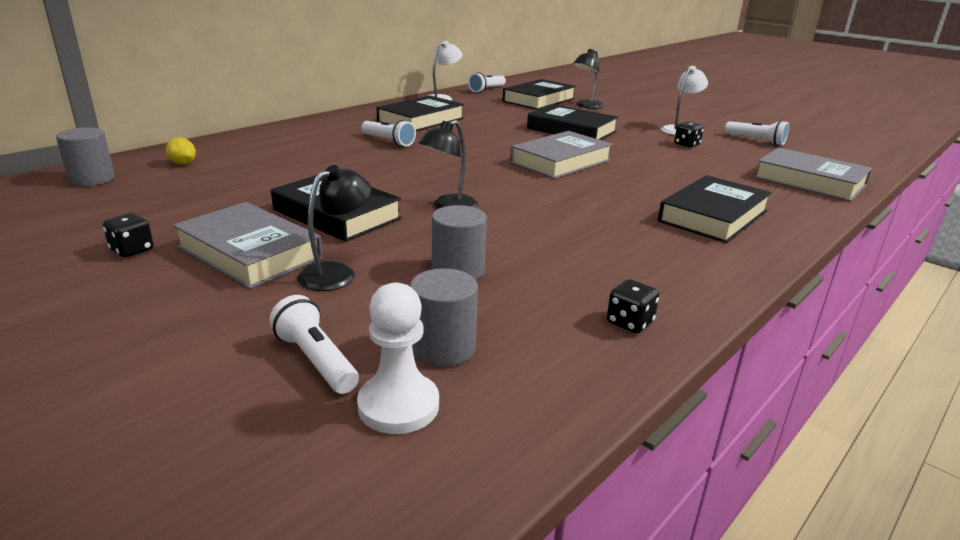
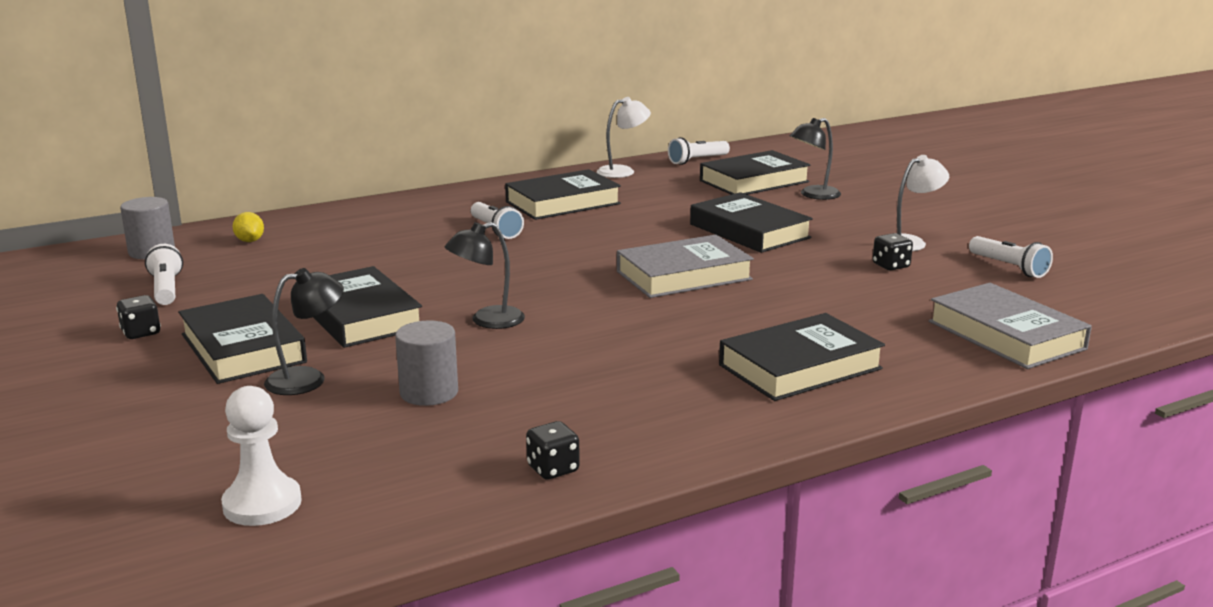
camera: 20 degrees right, 5 degrees down
grey book [173,202,323,289] -> black book [178,294,307,384]
white flashlight [269,295,359,394] -> white flashlight moved to [145,244,183,305]
grey cylinder [410,268,478,367] -> none

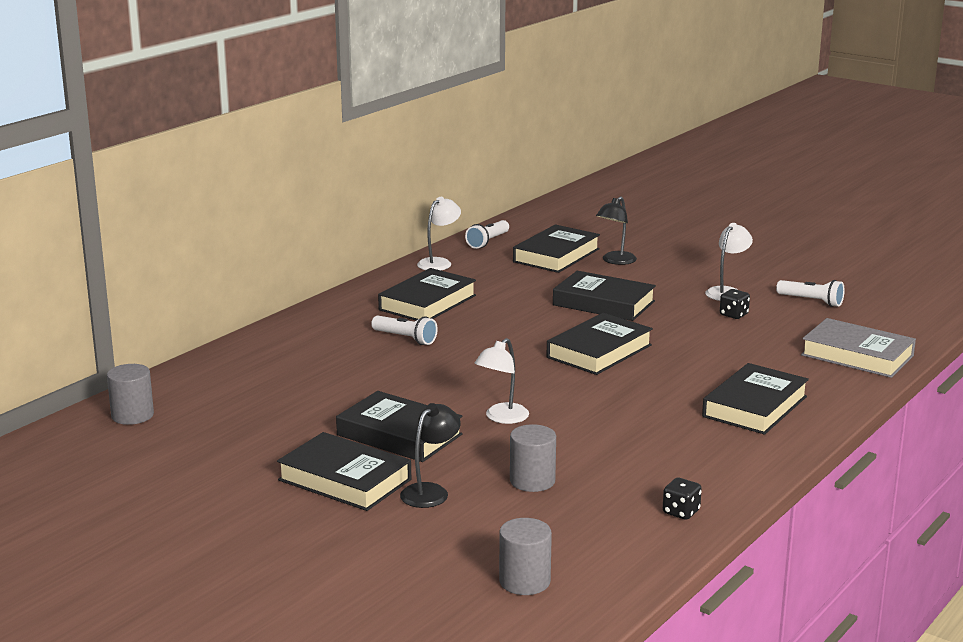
camera: 25 degrees left, 0 degrees up
black dice [116,295,161,339] -> none
white flashlight [145,244,183,305] -> none
white pawn [221,386,302,526] -> grey cylinder [499,518,552,595]
yellow lemon [232,212,264,242] -> none
black lamp [445,222,525,329] -> white lamp [474,338,529,424]
grey book [617,235,754,298] -> black book [547,313,653,375]

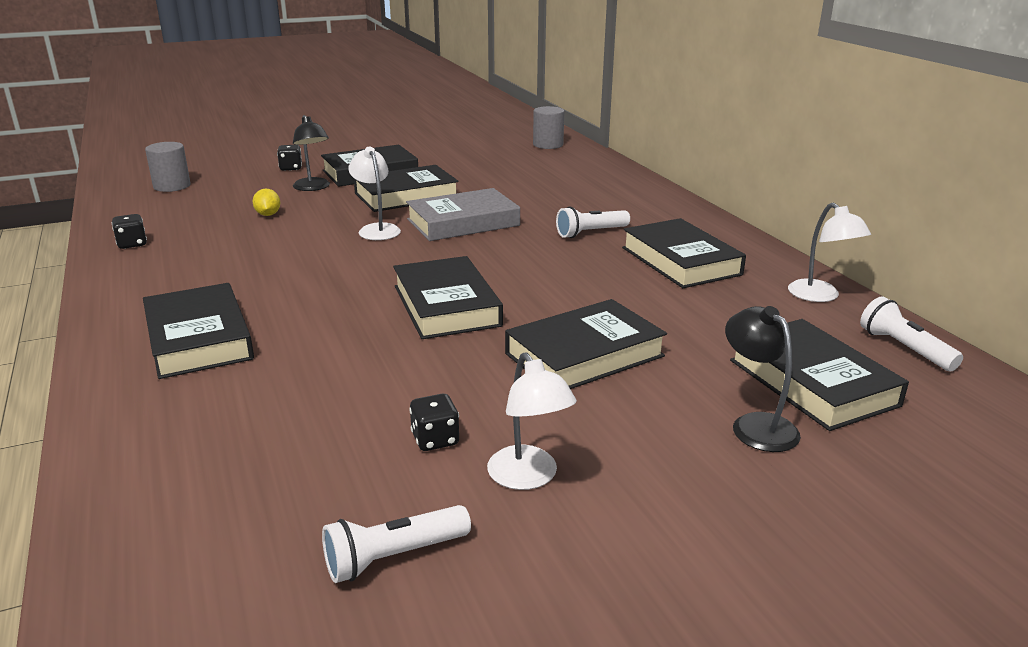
camera: 120 degrees right, 5 degrees up
grey cylinder [510,424,556,492] -> yellow lemon [252,189,280,216]
grey book [801,318,916,378] -> grey book moved to [406,188,520,241]
none -> black dice [277,145,302,171]

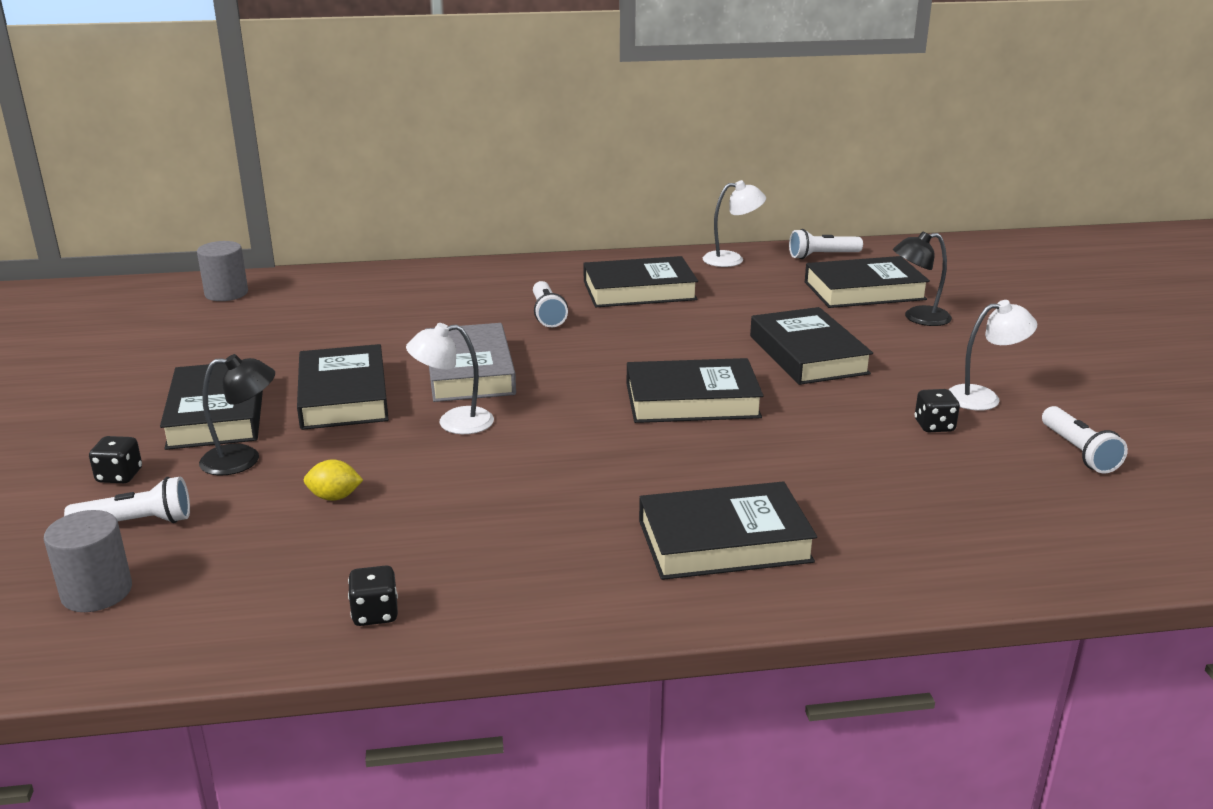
camera: 75 degrees left, 0 degrees up
none -> white flashlight [64,477,190,523]

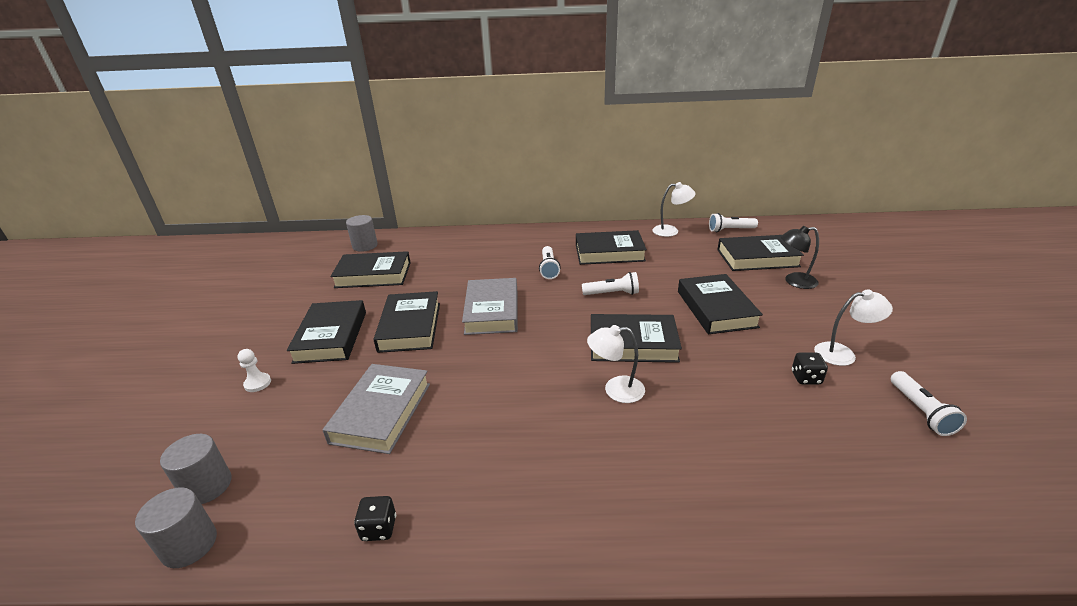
camera: 10 degrees right, 5 degrees up
white flashlight [64,477,190,523] -> white flashlight moved to [582,272,639,295]
black dice [89,436,142,483] -> white pawn [237,349,271,392]
black lamp [199,354,275,476] -> none
yellow lemon [304,459,363,501] -> grey book [323,364,430,454]
white lamp [406,323,494,434] -> white lamp moved to [587,325,645,403]
black book [639,481,817,580] -> black book moved to [330,251,411,288]
none -> grey cylinder [135,487,217,568]

